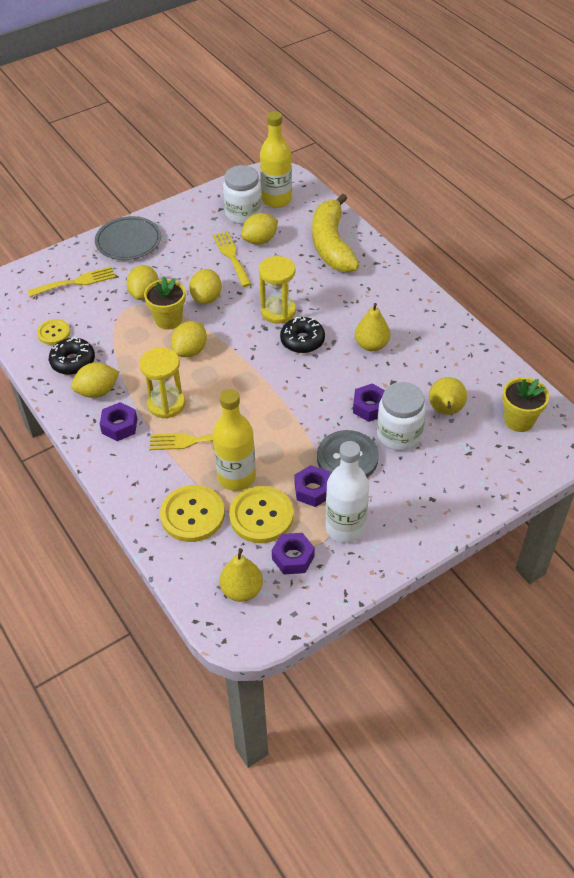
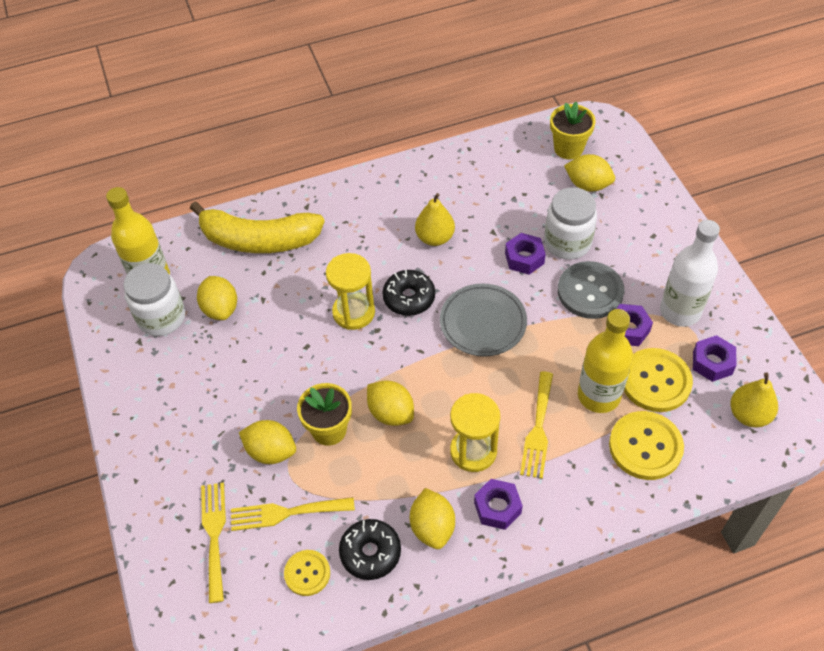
camera: 75 degrees left, 5 degrees up
grey plate [95,216,161,260] -> grey plate moved to [440,283,527,357]
yellow lemon [189,269,222,304] -> yellow lemon moved to [564,154,615,192]
yellow fork [213,231,251,287] -> yellow fork moved to [231,497,355,531]
yellow pear [429,377,467,415] -> none

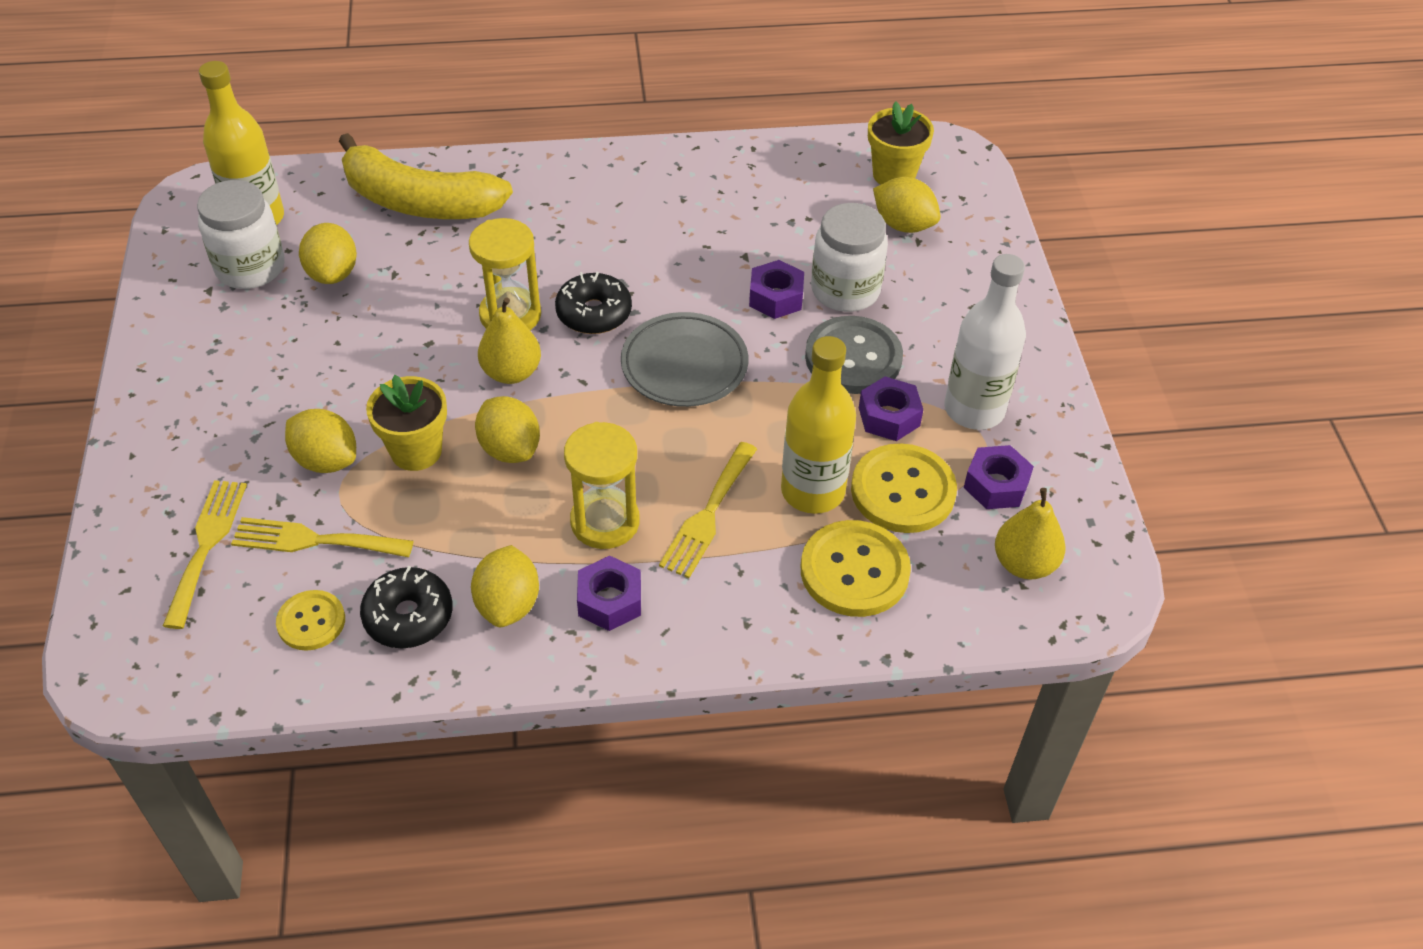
camera: 10 degrees right, 5 degrees down
yellow pear [415,193,455,246] -> yellow pear moved to [478,297,541,384]

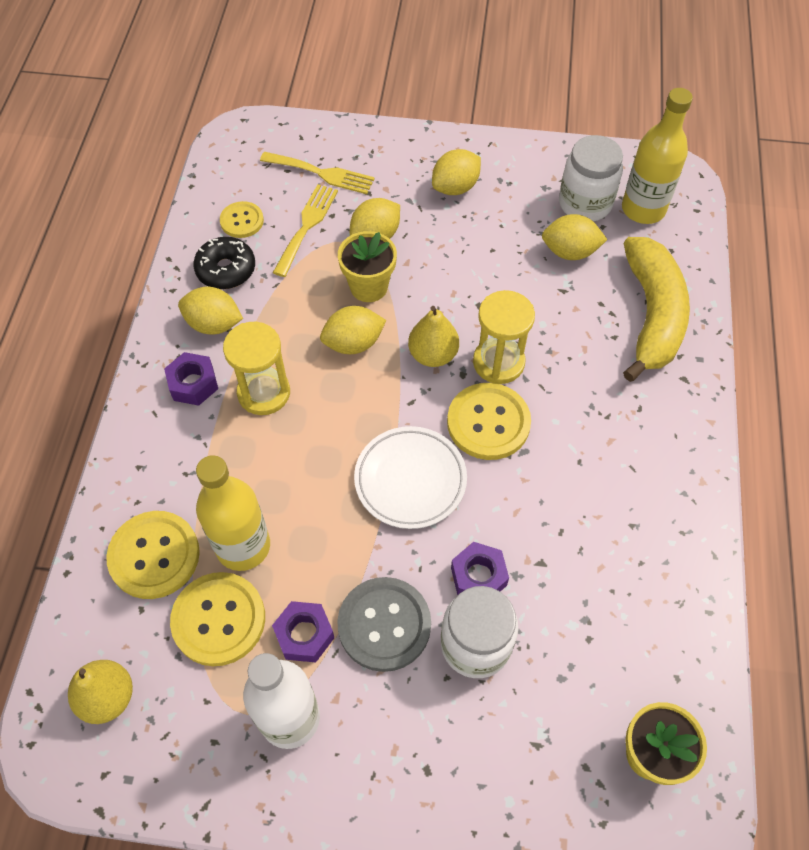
camera: 105 degrees right, 10 degrees up
yellow banana [339,133,513,219] -> yellow banana turned 150 degrees clockwise [623,237,690,382]
black donut [555,272,632,334] -> yellow button [447,383,531,460]
grey plate [621,312,748,407] -> white plate [354,426,467,529]
yellow fork [659,442,757,578] -> none
yellow lemon [873,177,941,233] -> yellow lemon moved to [432,149,481,195]
purple nut [964,445,1034,509] -> none

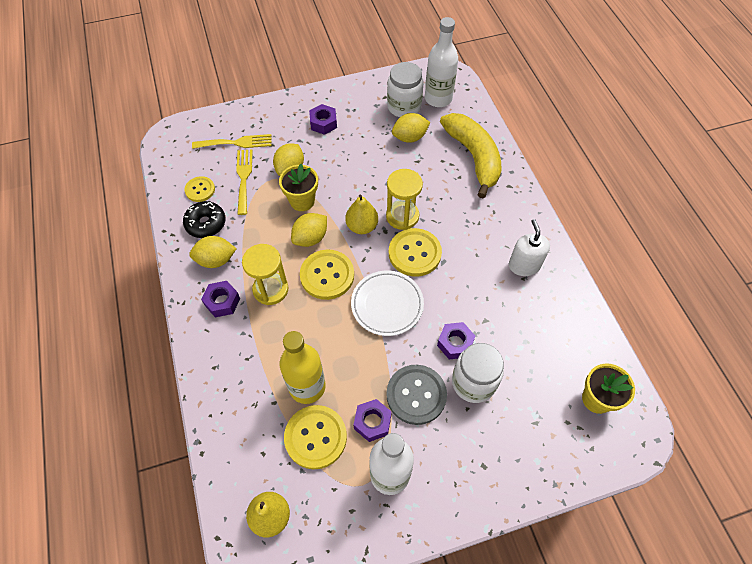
camera: 25 degrees left, 0 degrees up
yellow button [106,511,200,599] -> yellow button moved to [300,250,354,300]
yellow lemon [432,149,481,195] -> purple nut [309,104,337,135]
yellow bottle [622,88,693,224] -> white bottle [425,17,458,107]
none -> white soap dispenser [509,219,550,276]

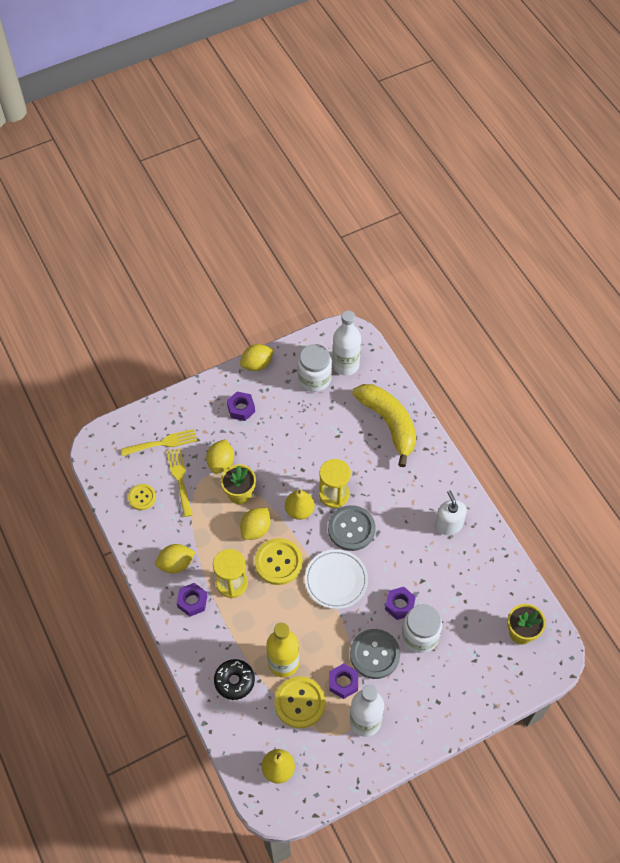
camera: 10 degrees left, 0 degrees up
black donut [183,201,226,238] -> black donut moved to [214,659,255,700]
yellow button [389,228,442,277] -> grey button [328,505,375,551]
yellow lemon [392,113,430,143] -> yellow lemon moved to [240,344,274,371]

